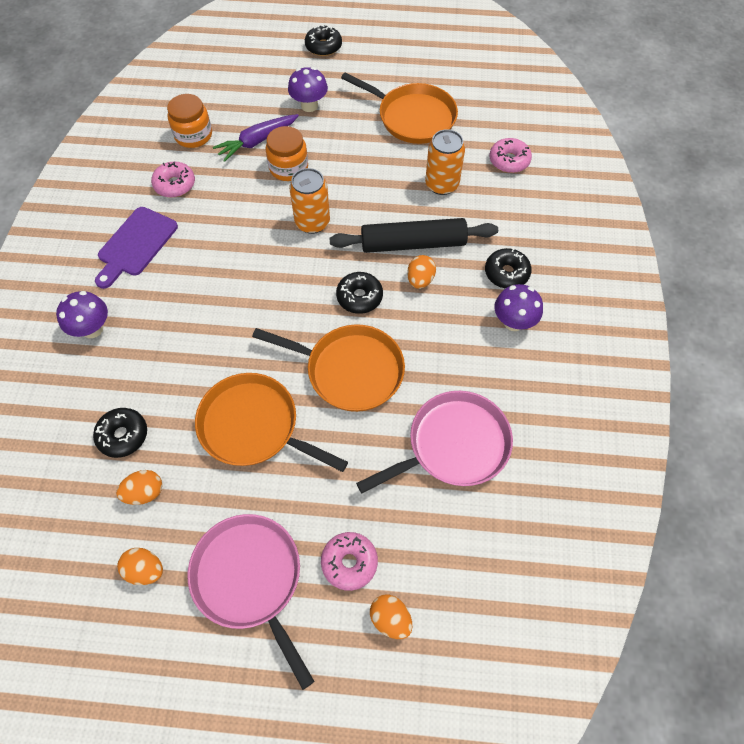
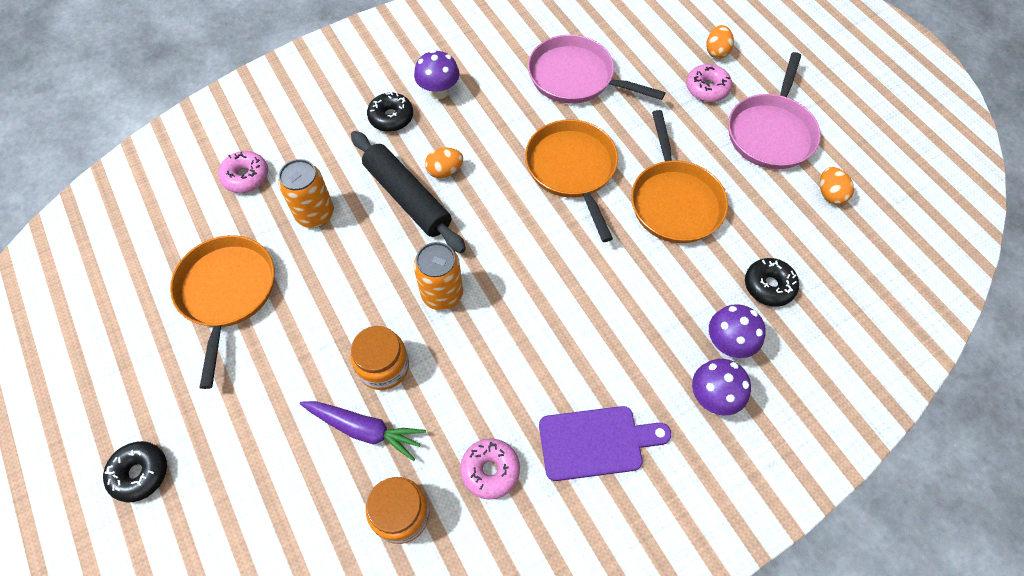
camera: 125 degrees left, 0 degrees up
orange egg [116,470,162,505] -> none
purple mushroom [288,67,328,112] -> purple mushroom moved to [709,304,766,358]
black donut [336,272,383,314] -> none

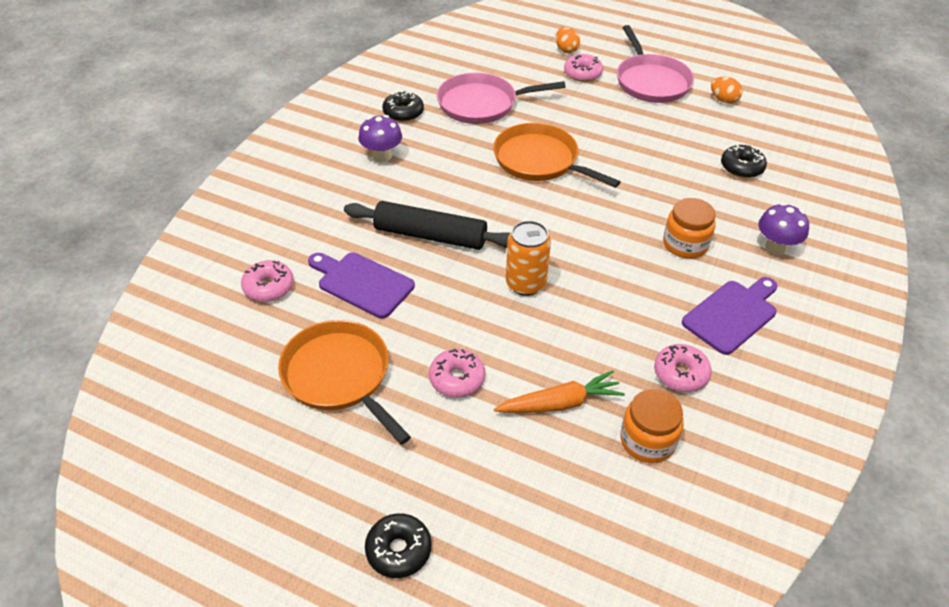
camera: 35 degrees left, 15 degrees down
orange can [278,159,334,228] -> purple cutting board [308,253,415,318]
purple carrot [300,401,426,461] -> orange carrot [494,370,625,413]
orange jar [351,326,409,390] -> orange jar moved to [663,198,716,258]
black donut [367,92,413,132] -> black donut moved to [382,91,424,122]
orange egg [425,148,463,178] -> none
orange pan [631,110,728,243] -> none
purple mushroom [709,304,766,358] -> none
none -> pink donut [429,348,485,397]

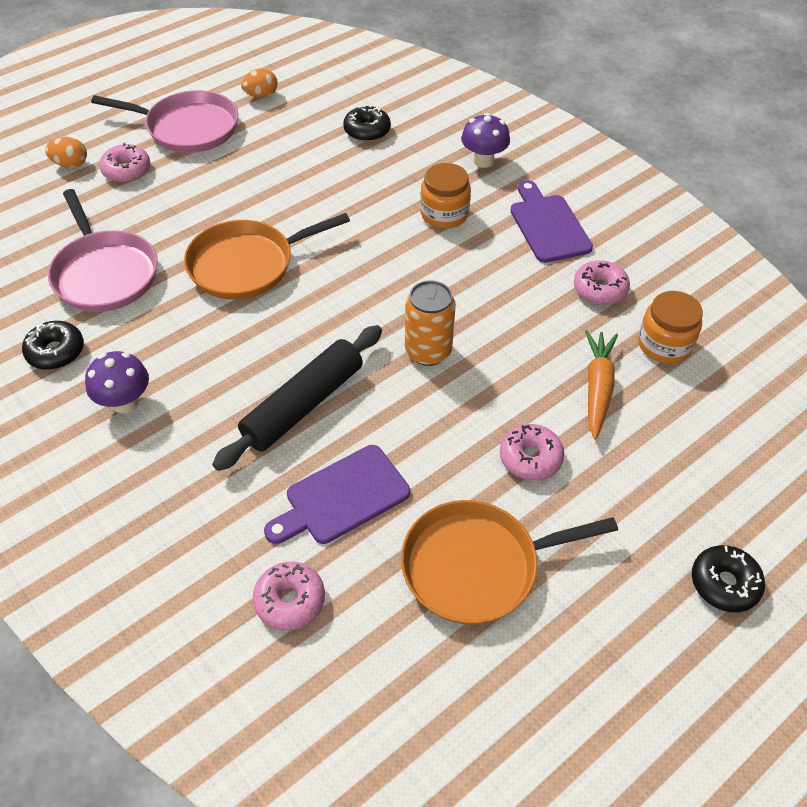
camera: 65 degrees left, 5 degrees up
pink pan [437,73,565,124] -> pink pan turned 45 degrees counterclockwise [48,189,158,312]

